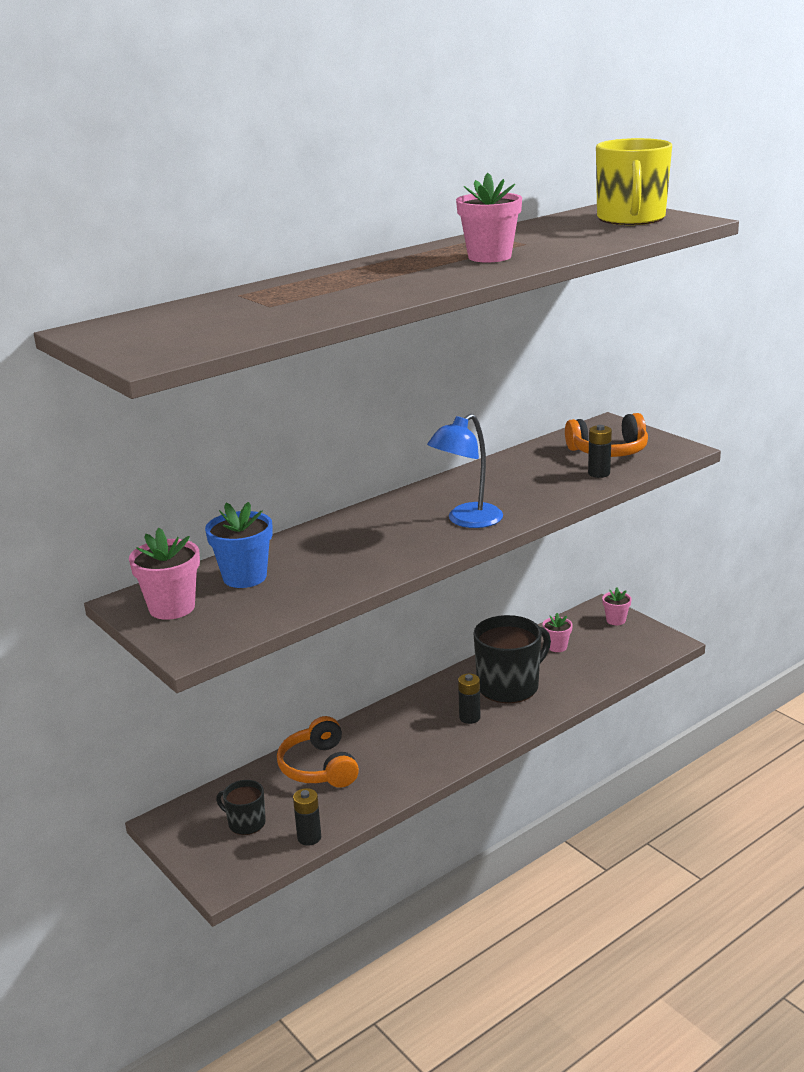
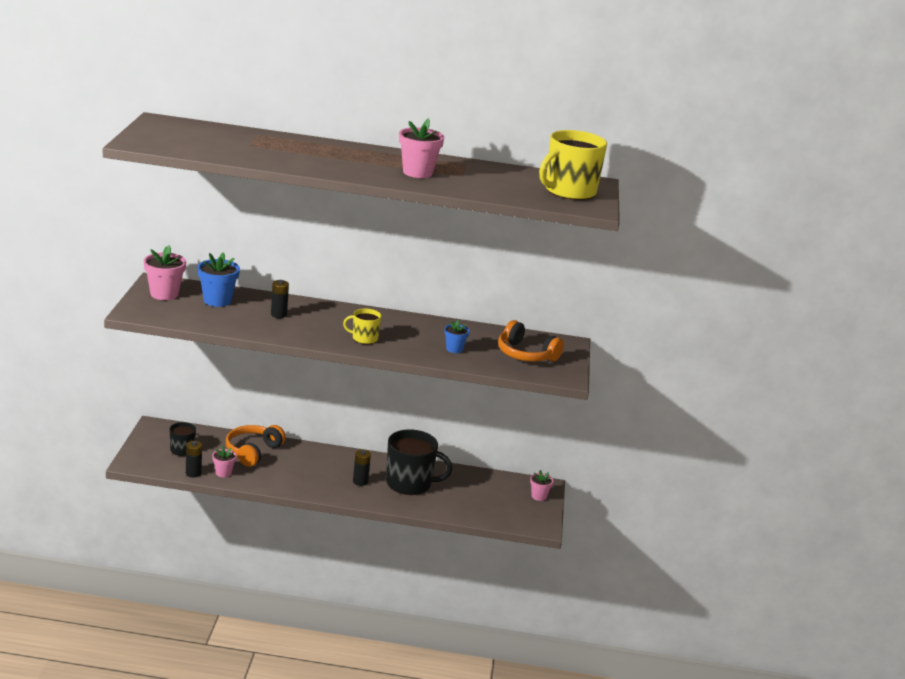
camera: 40 degrees right, 0 degrees up
blue lamp [427,414,503,528] -> yellow mug [343,309,382,344]
pink flower pot [543,613,573,652] -> pink flower pot moved to [212,446,237,477]
black battery [588,425,612,478] -> black battery moved to [271,280,289,318]
none -> blue flower pot [444,320,470,353]

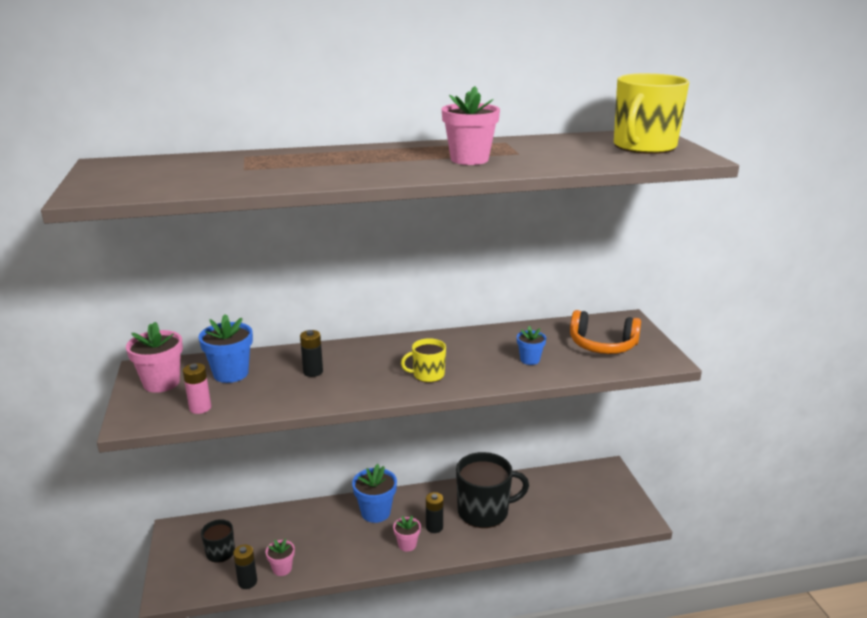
camera: 15 degrees left, 0 degrees up
orange headphones [226,425,286,467] -> none
pink flower pot [530,470,554,501] -> pink flower pot moved to [393,516,421,551]
none -> pink battery [183,363,211,414]
none -> blue flower pot [352,464,397,523]

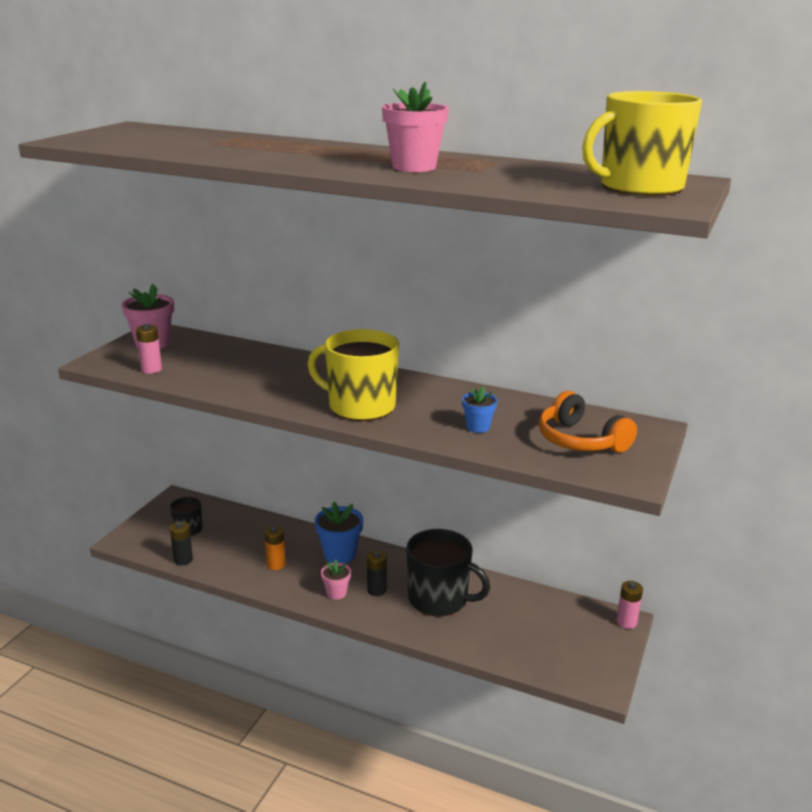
camera: 35 degrees right, 0 degrees up
blue flower pot [198,314,253,383] -> none
pink flower pot [266,538,295,576] -> none
black battery [300,330,323,377] -> none
yellow mug [401,338,446,383] -> yellow mug [307,329,399,421], size x1.91
none -> orange battery [264,526,285,570]
none -> pink battery [616,581,643,629]

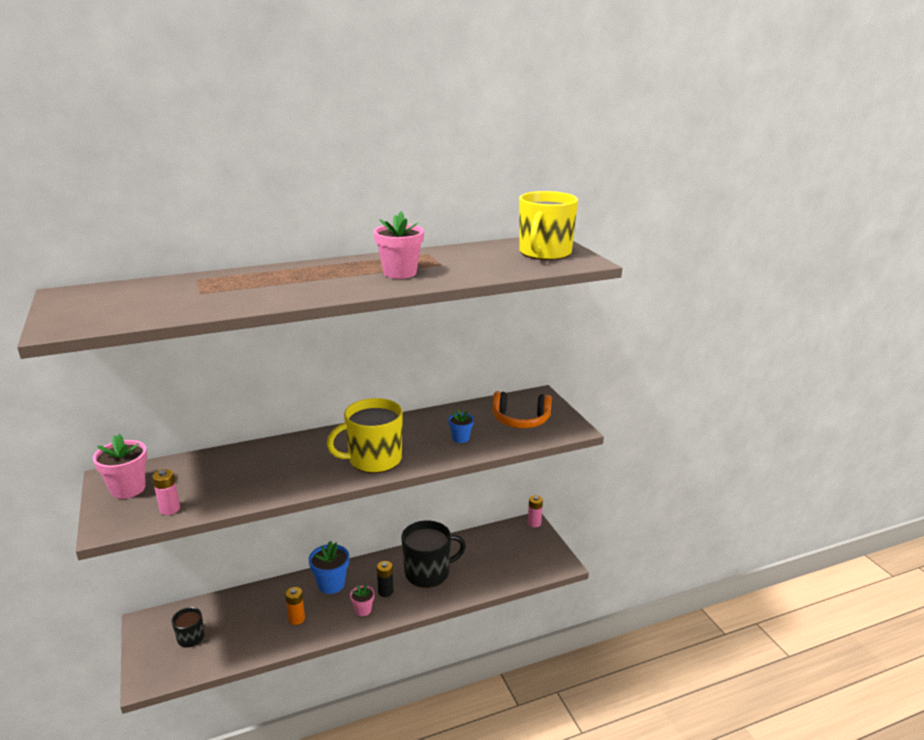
camera: 45 degrees left, 0 degrees up
black battery [170,521,193,566] -> none

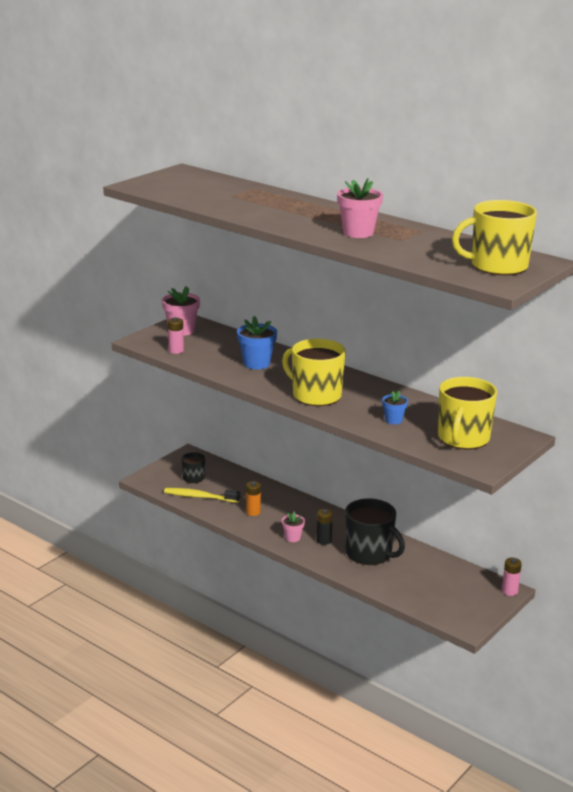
camera: 60 degrees right, 0 degrees up
blue flower pot [309,541,349,594] -> blue flower pot moved to [237,316,277,369]
orange headphones [492,391,552,428] -> yellow mug [438,377,497,449]
none -> yellow toothbrush [164,488,240,503]

